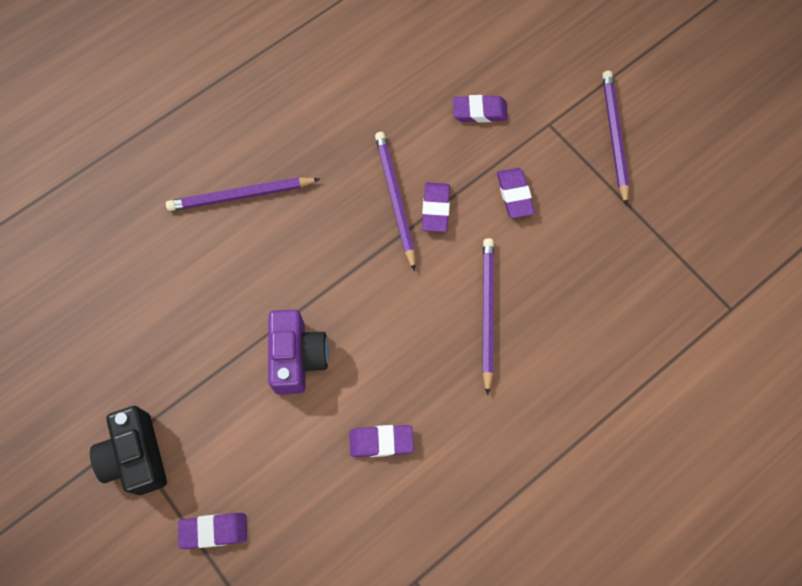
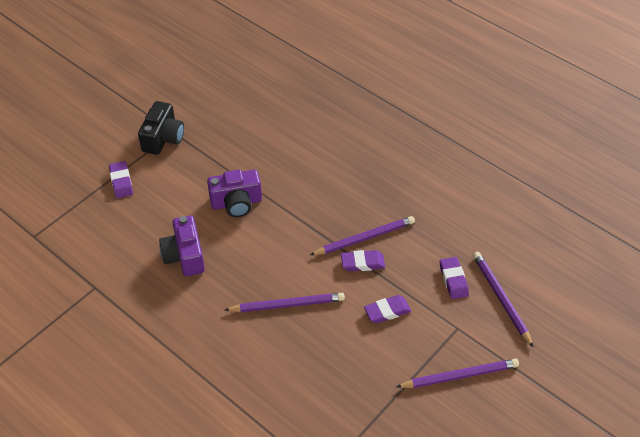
camera: 80 degrees right, 20 degrees down
black camera [90,406,167,495] -> black camera turned 135 degrees clockwise [138,101,184,155]
purple pencil [166,177,320,211] -> purple pencil moved to [473,252,534,348]
purple eraser [349,425,414,457] -> purple camera [159,215,205,276]

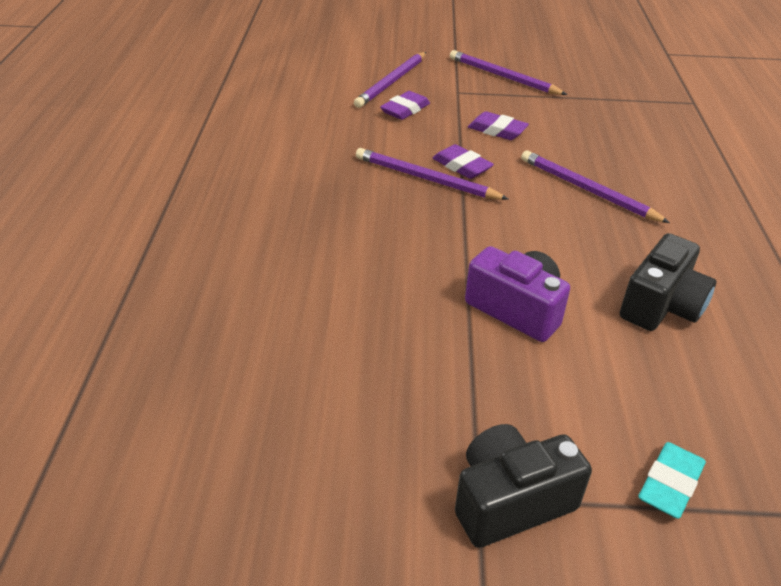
camera: 130 degrees left, 10 degrees down
purple eraser [109,161,133,198] -> turquoise eraser [638,442,706,519]
purple camera [159,215,205,276] -> black camera [620,233,716,331]

